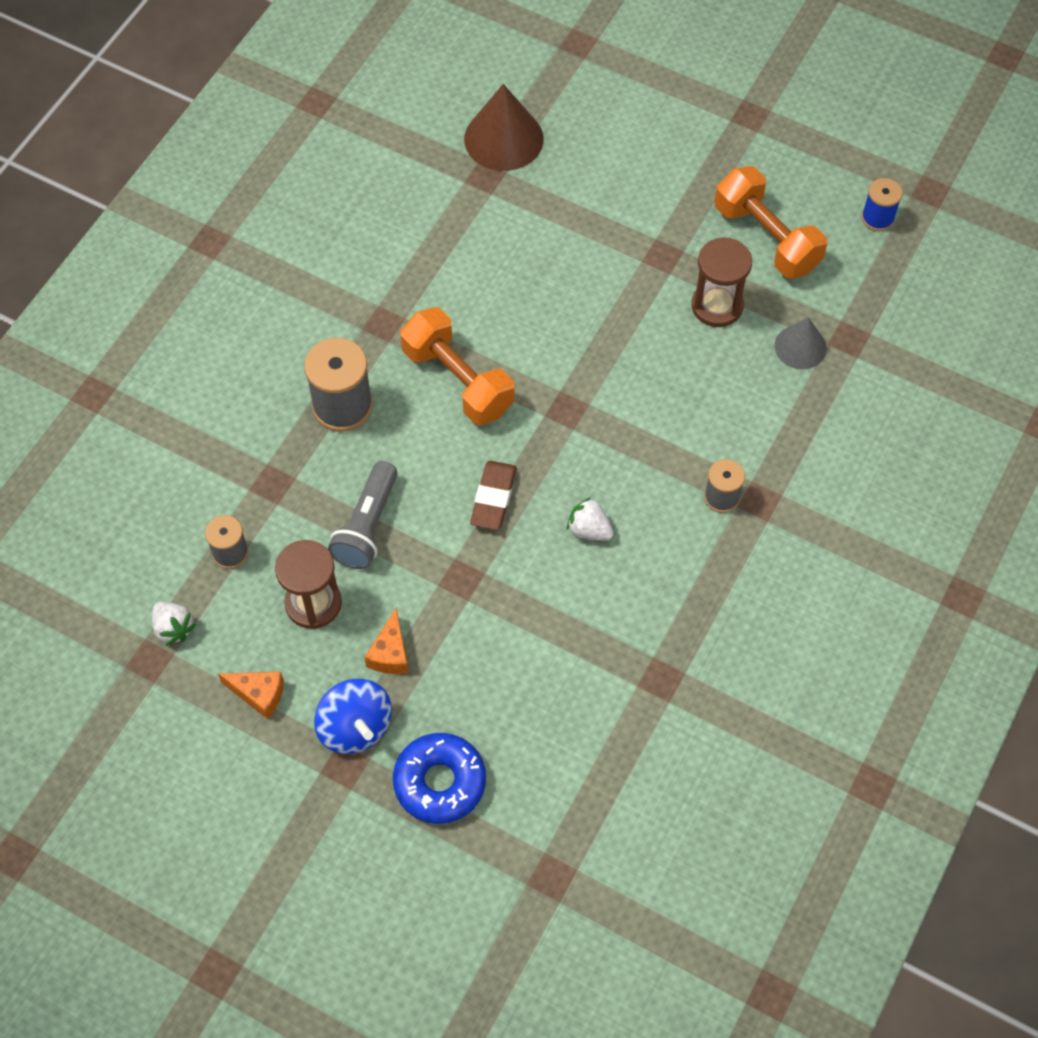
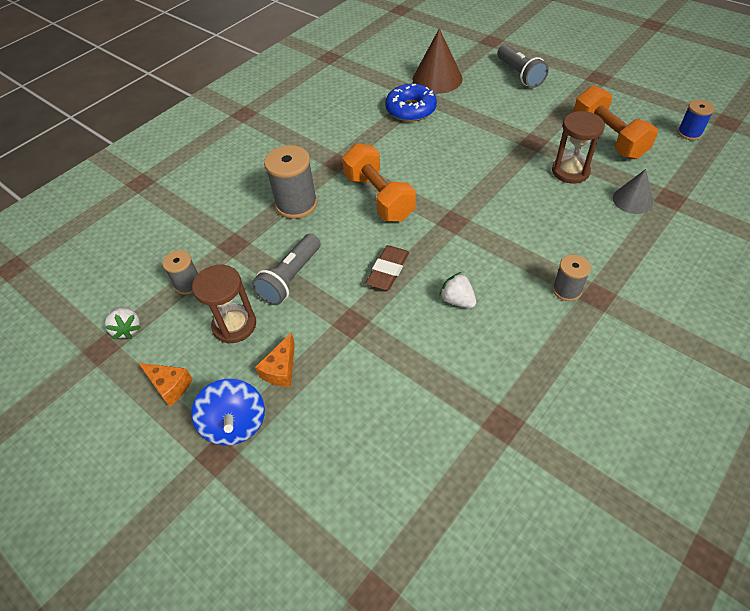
camera: 15 degrees right, 10 degrees down
blue donut [393,733,486,824] -> blue donut moved to [385,84,437,122]
none -> grey flashlight [497,45,549,88]

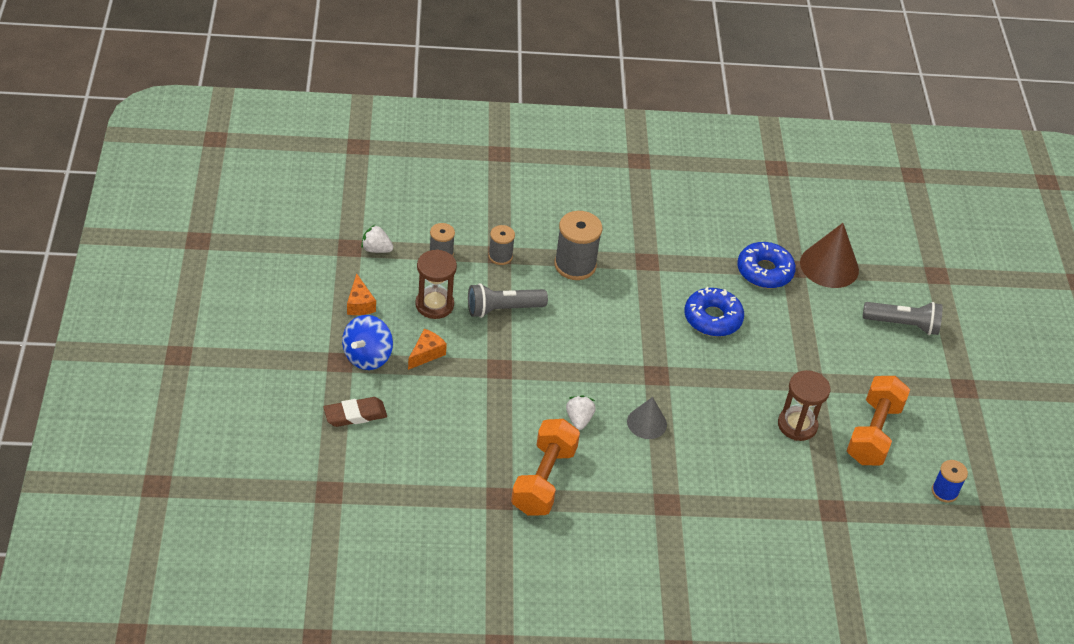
camera: 40 degrees right, 5 degrees down
white strawberry [105,307,141,339] -> white strawberry turned 90 degrees clockwise [361,225,393,253]
orange cheese [255,333,295,387] -> orange cheese turned 150 degrees clockwise [408,329,447,370]
orange dumbbell [342,144,416,221] -> orange dumbbell moved to [511,419,580,516]
brown eraser [365,245,409,290] -> brown eraser moved to [323,397,387,427]
grey flashlight [497,45,549,88] -> grey flashlight turned 105 degrees counterclockwise [863,302,943,335]
grey spool [553,255,591,301] -> grey spool moved to [488,225,515,265]
grey cone [613,169,653,214] -> grey cone moved to [627,397,667,439]
none -> blue donut [685,287,744,337]

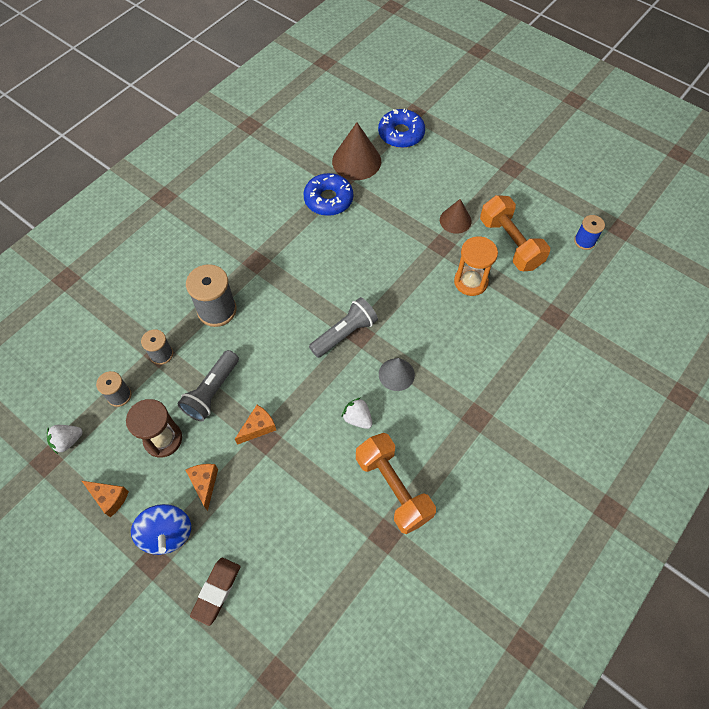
camera: 45 degrees left, 15 degrees up
blue donut [685,287,744,337] -> blue donut moved to [378,109,425,148]
brown hourglass [778,370,830,441] -> orange hourglass [454,236,498,296]
grey flashlight [863,302,943,335] -> grey flashlight moved to [309,297,378,358]
none -> orange cheese [235,405,276,445]
none -> brown cone [440,199,472,234]

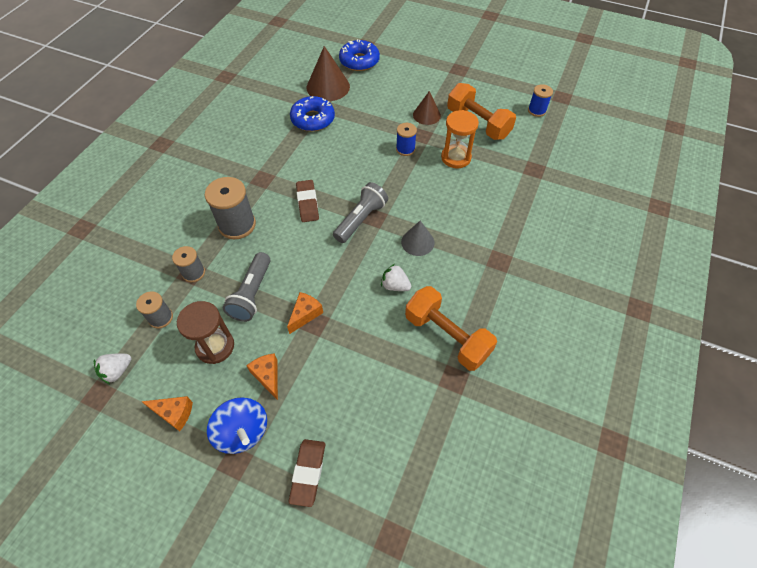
camera: 15 degrees left, 5 degrees down
none -> brown eraser [296,180,319,222]
none -> blue spool [396,123,417,156]

